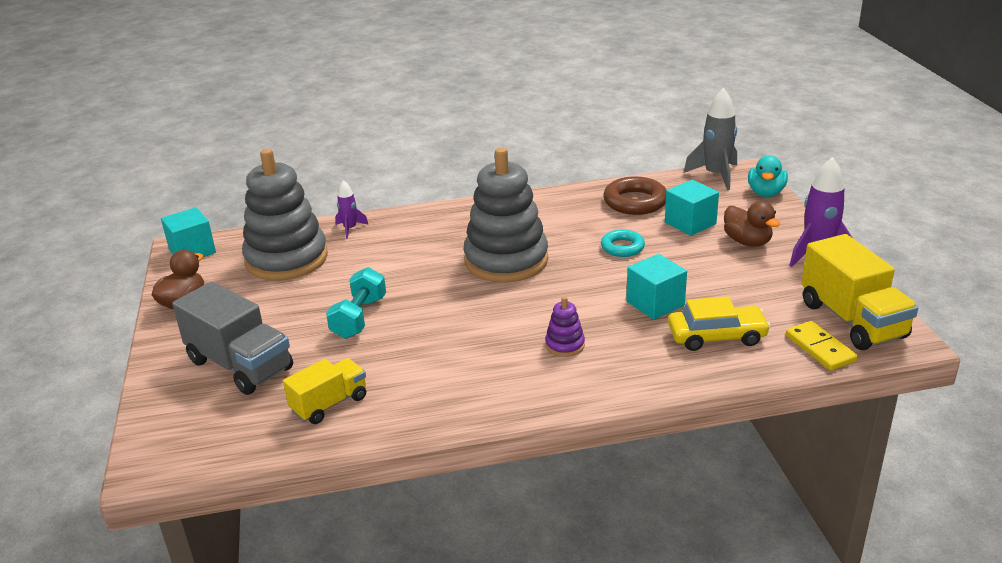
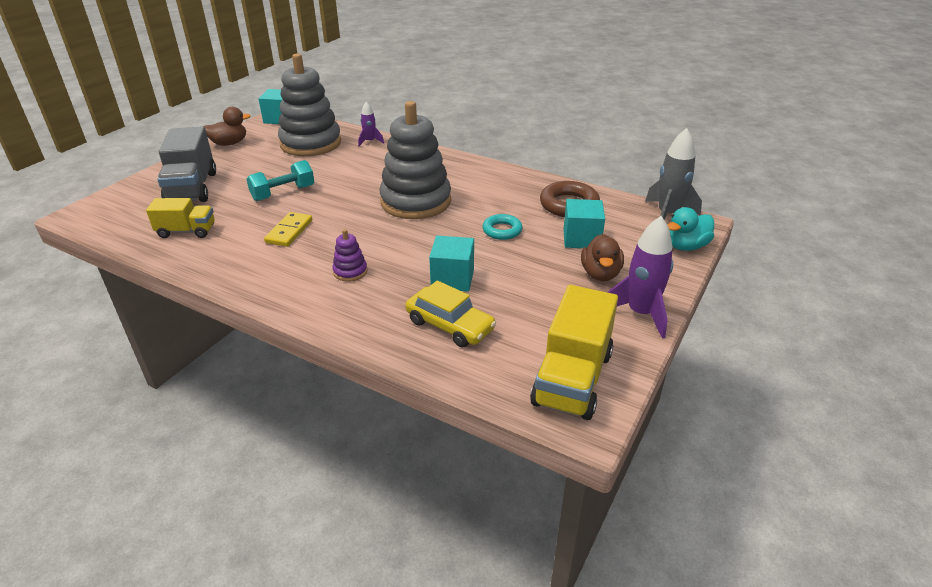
camera: 40 degrees right, 5 degrees up
yellow domino [786,321,858,371] -> yellow domino moved to [264,212,312,247]

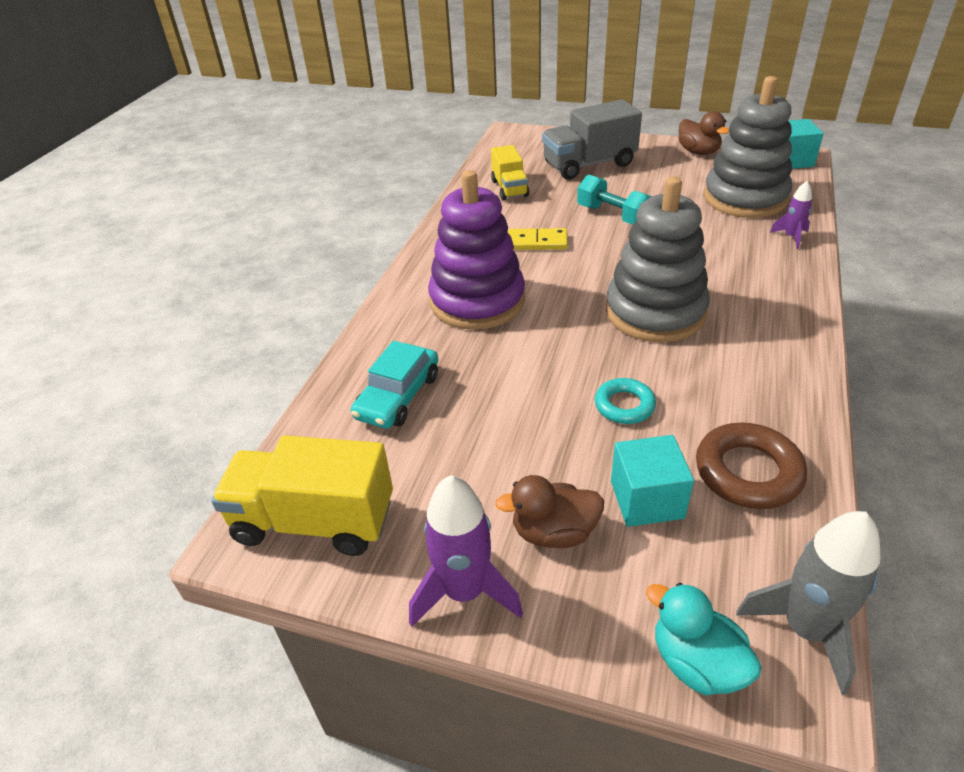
camera: 80 degrees right, 5 degrees up
purple stacking toy [332,229,367,282] -> purple stacking toy [428,170,525,330], size x2.43
yellow car [405,280,496,347] -> turquoise car [351,341,438,429]
turquoise cube [429,236,474,292] -> none

